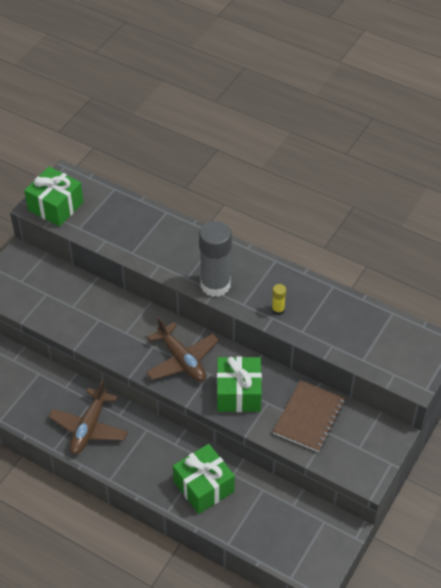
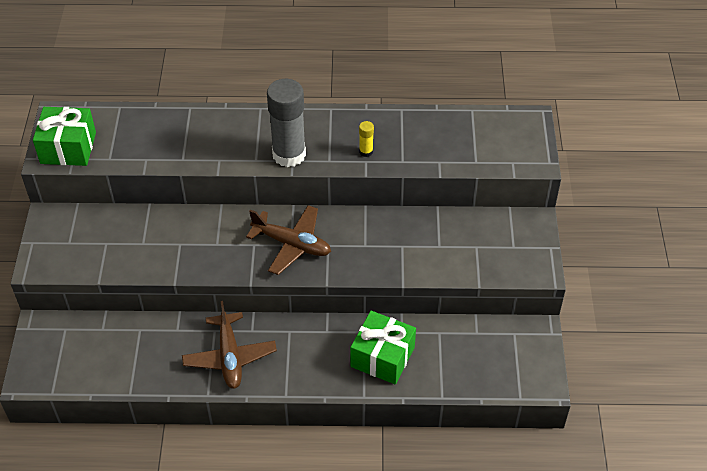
camera: 30 degrees left, 0 degrees up
green gift [217,357,262,412] -> none
brown notebook [273,380,345,452] -> none

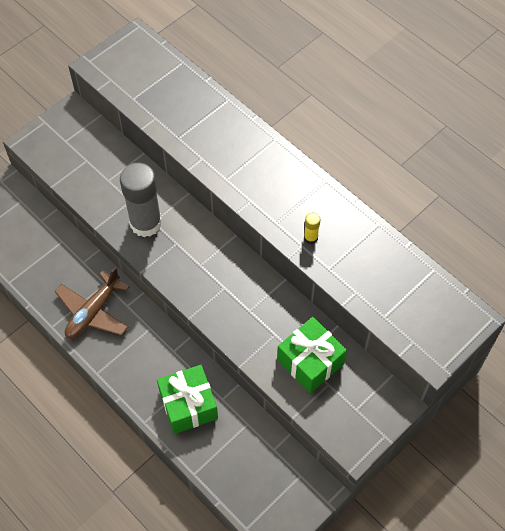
camera: 45 degrees right, 10 degrees up
green gift [33,107,96,166] -> green gift moved to [277,317,347,393]
brown plane [246,205,331,275] -> none
grey glue stick [267,79,306,167] -> grey glue stick moved to [120,163,162,237]

